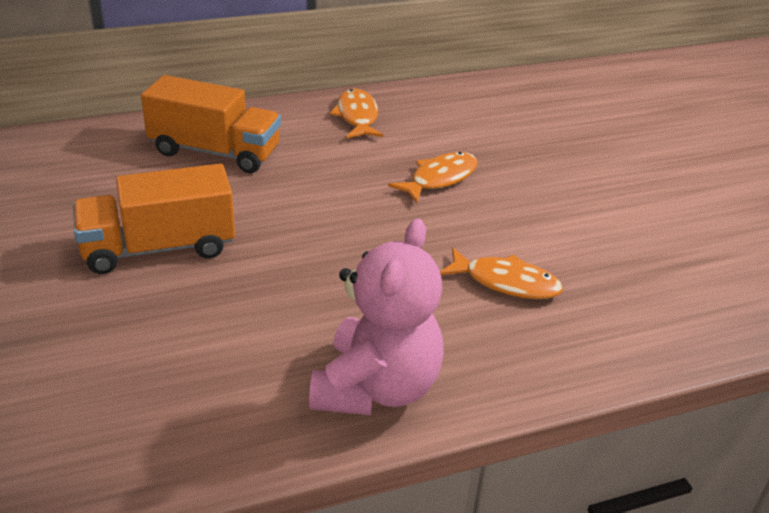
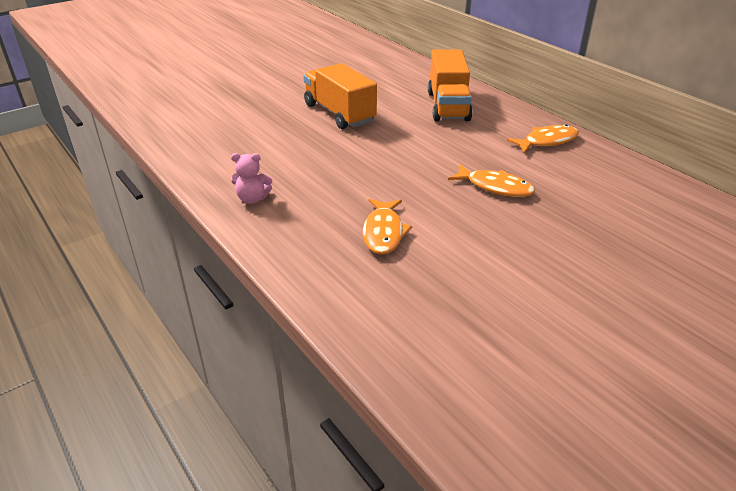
camera: 75 degrees right, 0 degrees up
pink teddy bear [309,218,444,415] -> pink teddy bear [231,153,272,204], size x0.47

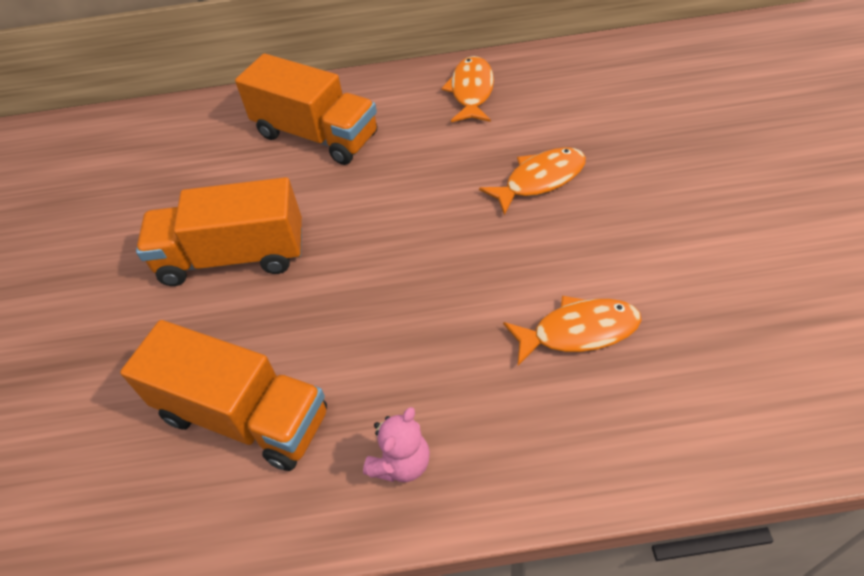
camera: 55 degrees left, 15 degrees up
orange fish [363,199,412,255] -> orange fish turned 45 degrees counterclockwise [503,296,642,366]
none -> orange truck [120,320,327,471]

